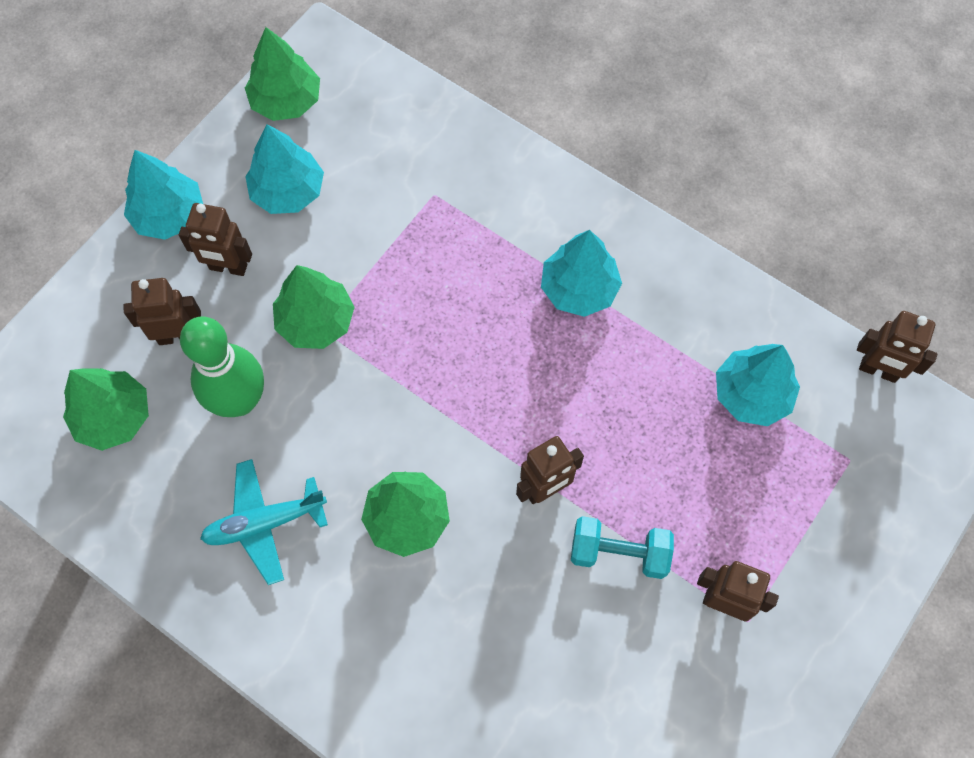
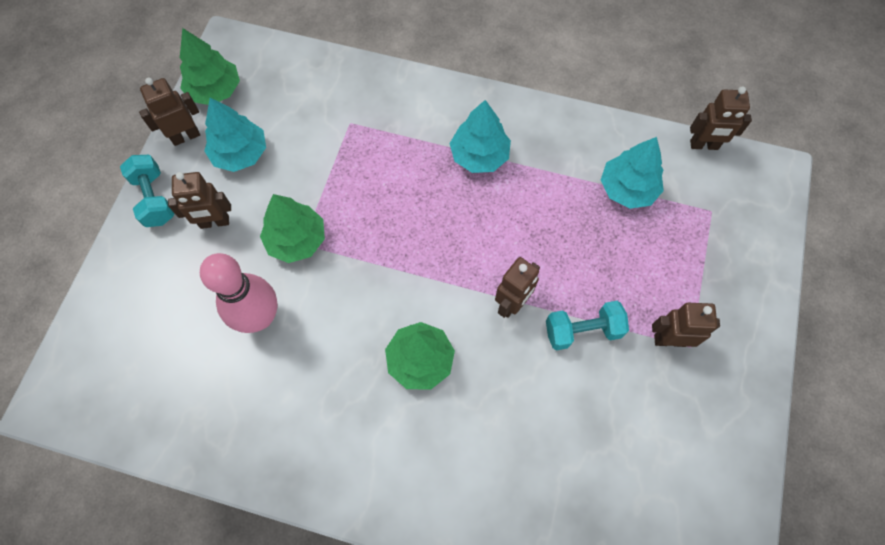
camera: 20 degrees left, 0 degrees up
green tree [63,368,149,451] -> none
turquoise tree [124,150,203,240] -> turquoise dumbbell [120,155,174,227]
brown robot [124,278,201,345] -> brown robot moved to [139,77,200,146]
green bowling pin [180,316,264,417] -> pink bowling pin [200,253,277,333]
turquoise plane [200,459,328,585] -> none

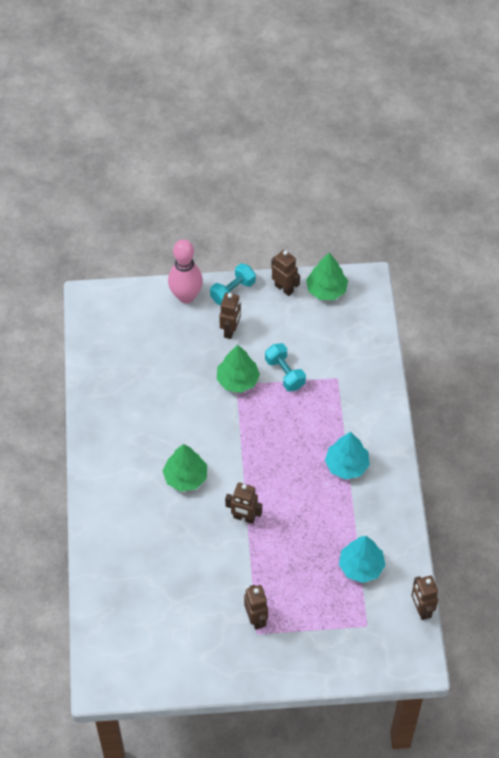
camera: 70 degrees right, 10 degrees down
brown robot [168,172,231,229] -> brown robot turned 135 degrees counterclockwise [219,293,241,339]
pink bowling pin [200,253,277,333] -> pink bowling pin moved to [168,239,203,303]
turquoise tree [204,98,266,172] -> none
turquoise dumbbell [546,301,629,350] -> turquoise dumbbell moved to [265,343,306,391]

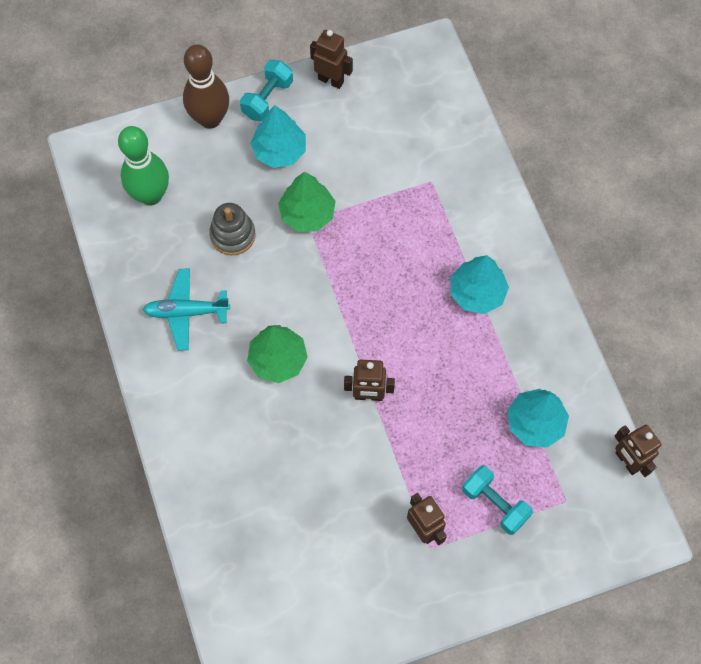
camera: 15 degrees left, 10 degrees up
pink bowling pin [168,239,203,303] -> brown bowling pin [183,45,229,129]
brown robot [219,293,241,339] -> turquoise tree [250,105,306,168]
turquoise dumbbell [265,343,306,391] -> turquoise dumbbell moved to [462,465,533,535]
green tree [306,253,348,300] -> none
none -> green bowling pin [118,126,169,205]
none -> turquoise plane [143,268,230,350]
none -> grey stacking toy [209,203,256,255]

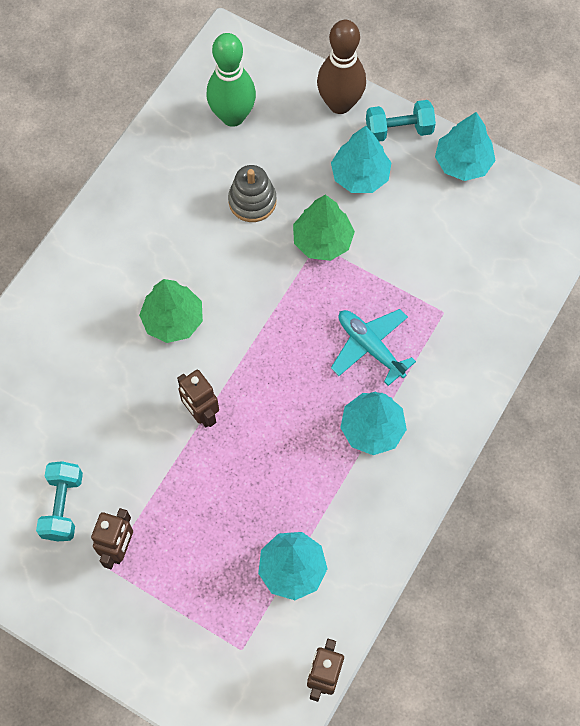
camera: 50 degrees right, 0 degrees up
turquoise plane [143,268,230,350] -> turquoise plane moved to [331,309,416,386]
brown robot [310,30,353,89] -> turquoise tree [435,112,496,181]
turquoise dumbbell [462,465,533,535] -> turquoise dumbbell moved to [36,461,83,541]

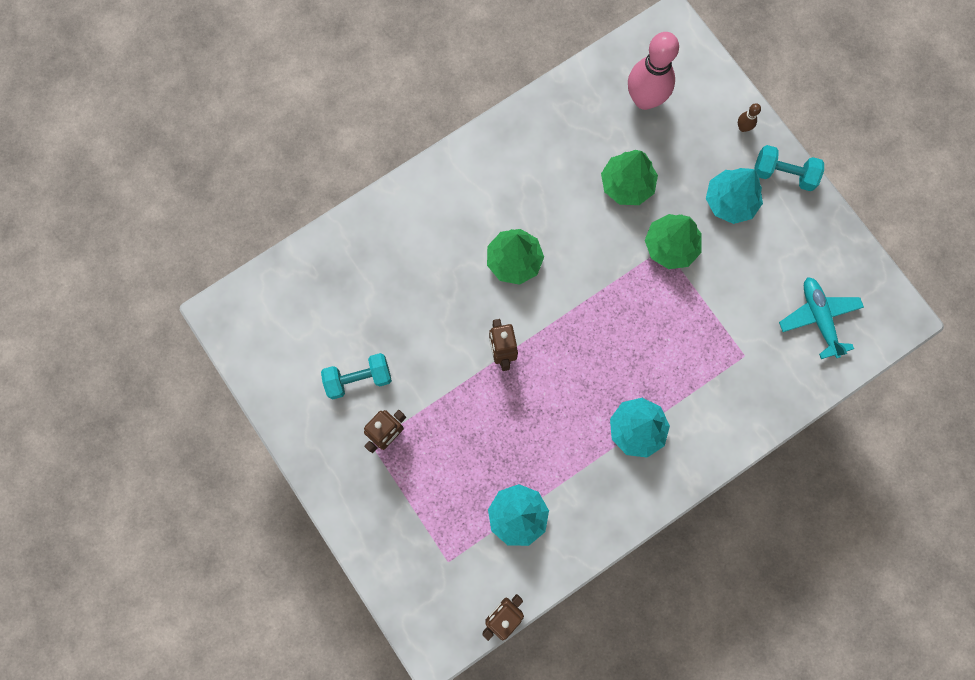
camera: 25 degrees right, 10 degrees up
turquoise dumbbell [36,461,83,541] -> turquoise dumbbell turned 45 degrees clockwise [321,353,392,399]
green bowling pin [207,33,256,127] -> pink bowling pin [628,32,679,110]
grey stacking toy [228,165,276,222] -> green tree [601,150,658,205]
brown bowling pin [317,20,366,114] -> brown bowling pin [738,103,761,132], size x0.41
turquoise plane [331,309,416,386] -> turquoise plane moved to [779,277,864,359]
turquoise tree [435,112,496,181] -> none

